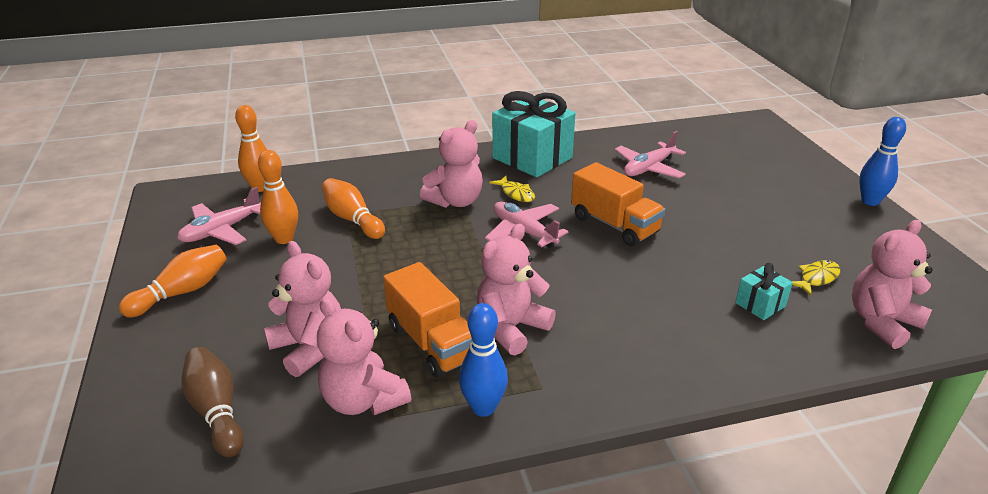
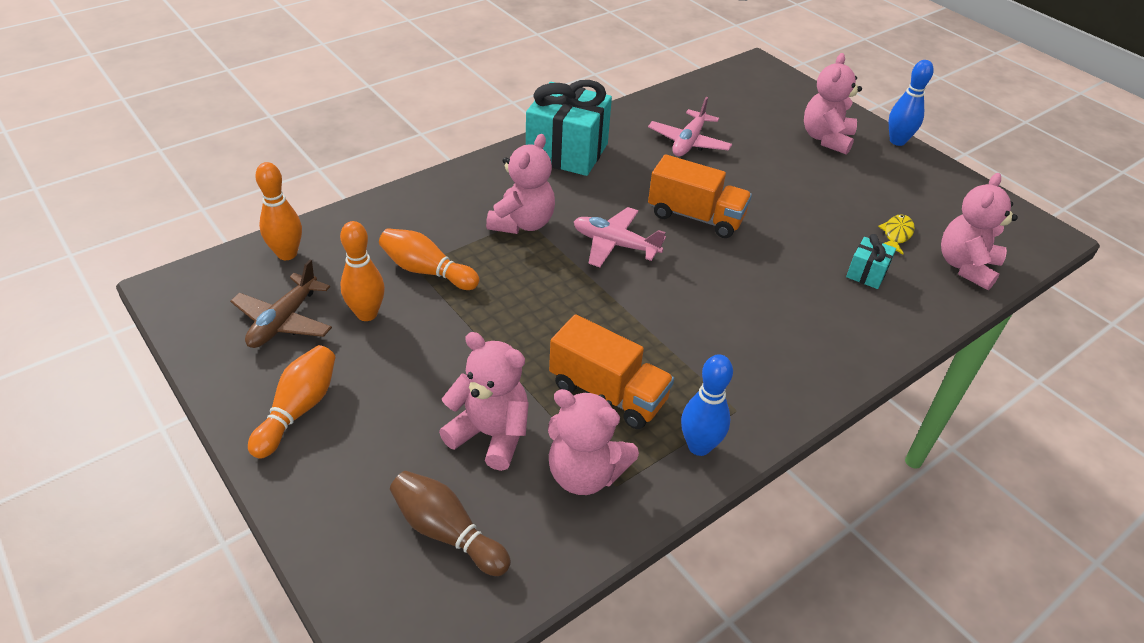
camera: 25 degrees left, 10 degrees up
pink plane [177,187,261,245] -> brown plane [230,259,332,348]
pink teddy bear [477,224,556,355] -> pink teddy bear moved to [804,53,862,155]
yellow fish [489,176,535,202] -> none

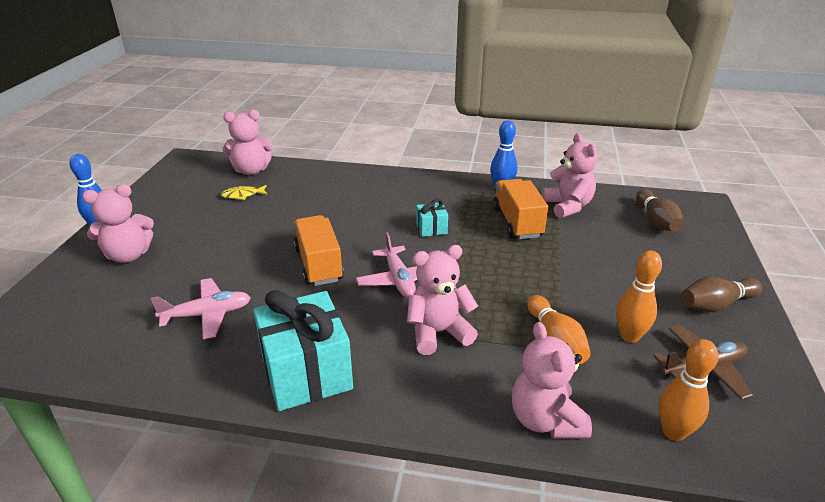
camera: 130 degrees left, 10 degrees down
orange bowling pin [248,345,335,459] -> brown bowling pin [681,277,763,312]
pink teddy bear [439,332,529,471] -> pink teddy bear moved to [512,322,592,439]
turquoise gift [846,234,896,289] -> turquoise gift moved to [416,199,448,237]

